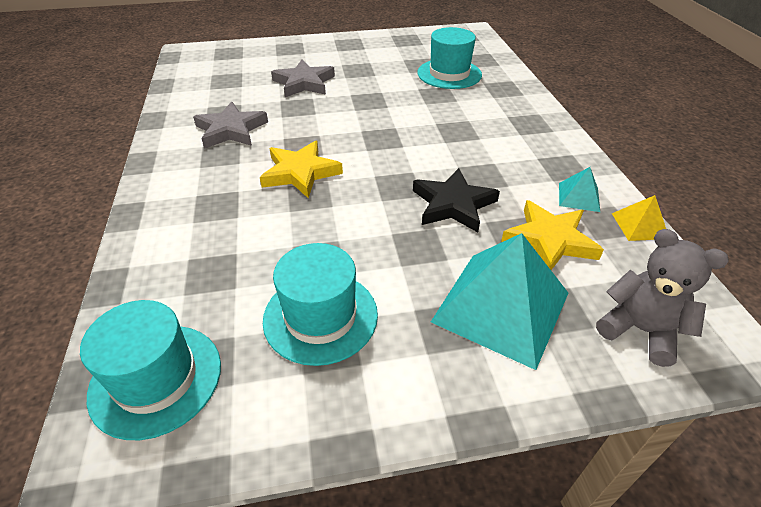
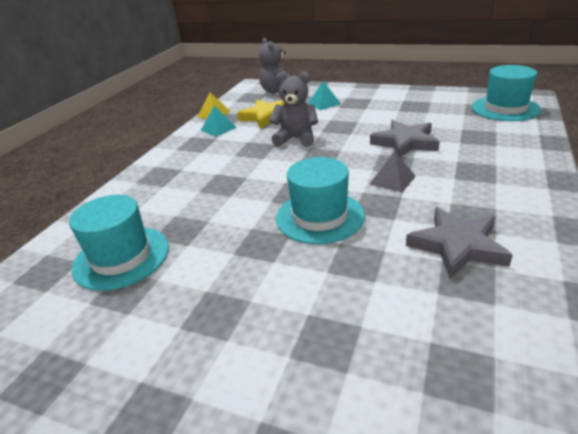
camera: 145 degrees left, 10 degrees down
yellow star [260,141,343,198] -> grey pyramid [370,151,416,192]
turquoise hat [263,243,378,366] -> turquoise hat moved to [276,157,365,244]
grey star [271,60,335,97] -> grey star moved to [370,120,440,157]
black star [413,168,500,232] -> grey teddy bear [269,72,318,147]
turquoise pyramid [431,233,568,370] -> turquoise pyramid [308,81,341,110], size x0.46

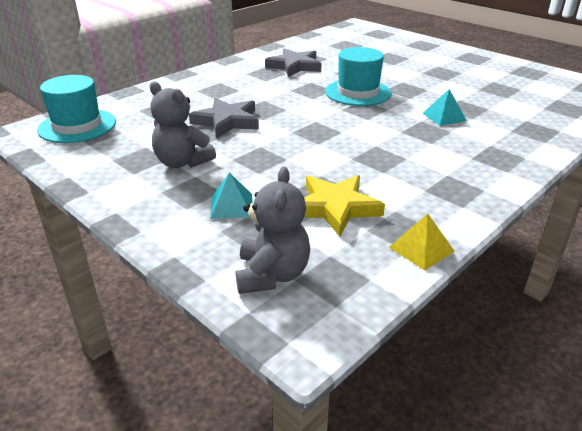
camera: 160 degrees left, 0 degrees up
turquoise hat [69,195,169,291] -> none
turquoise pyramid [201,105,237,137] -> turquoise pyramid moved to [422,89,467,126]
grey teddy bear [269,72,318,147] -> grey teddy bear moved to [150,82,216,168]
grey pyramid [370,151,416,192] -> none

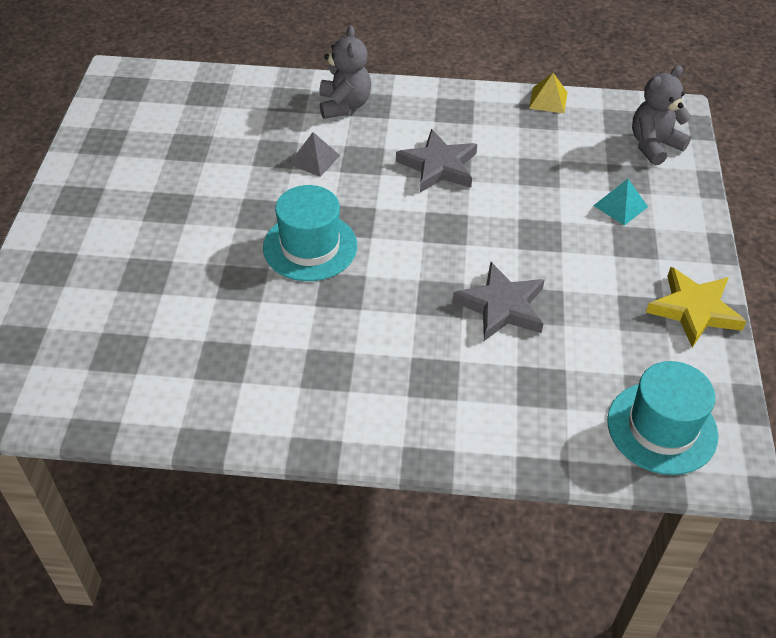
camera: 130 degrees left, 15 degrees up
grey teddy bear [150,82,216,168] -> grey teddy bear moved to [319,26,371,119]
grey star [265,48,321,77] -> grey star moved to [396,129,477,193]
yellow star [304,175,385,237] -> yellow star moved to [646,267,747,347]
turquoise pyramid [422,89,467,126] -> grey pyramid [289,132,340,177]

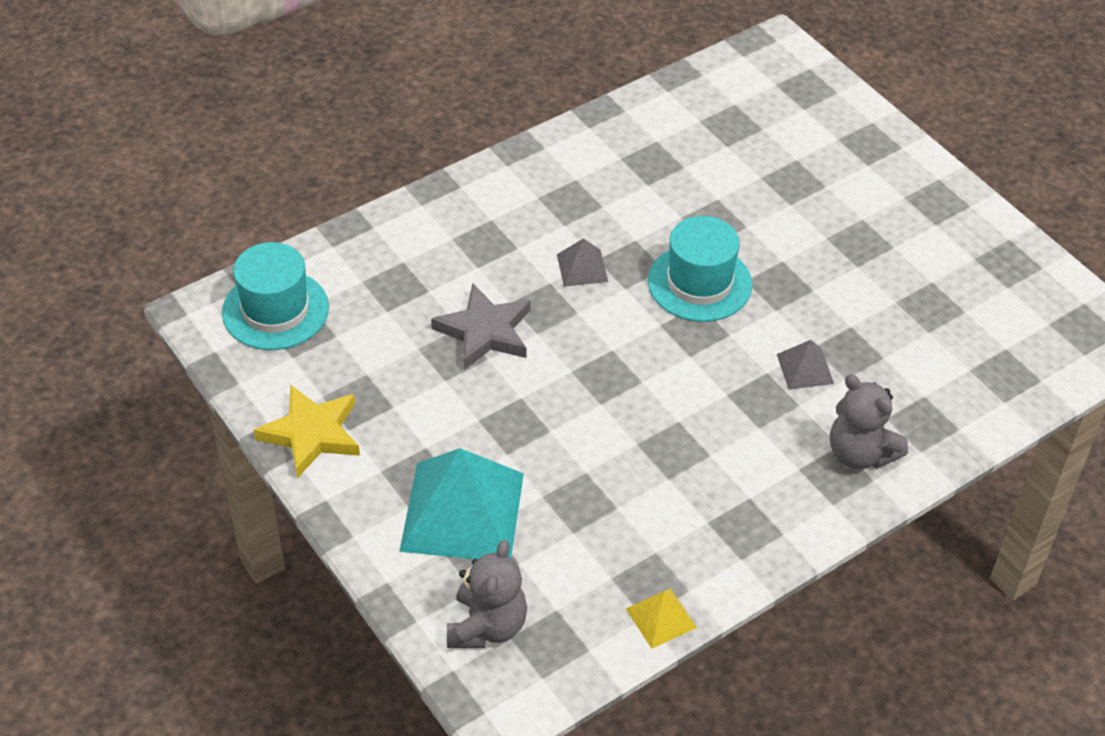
camera: 140 degrees right, 0 degrees up
grey star [396,129,477,193] -> none
turquoise pyramid [593,179,648,226] -> turquoise pyramid [399,448,524,560], size x2.19
none -> grey pyramid [557,238,608,287]

